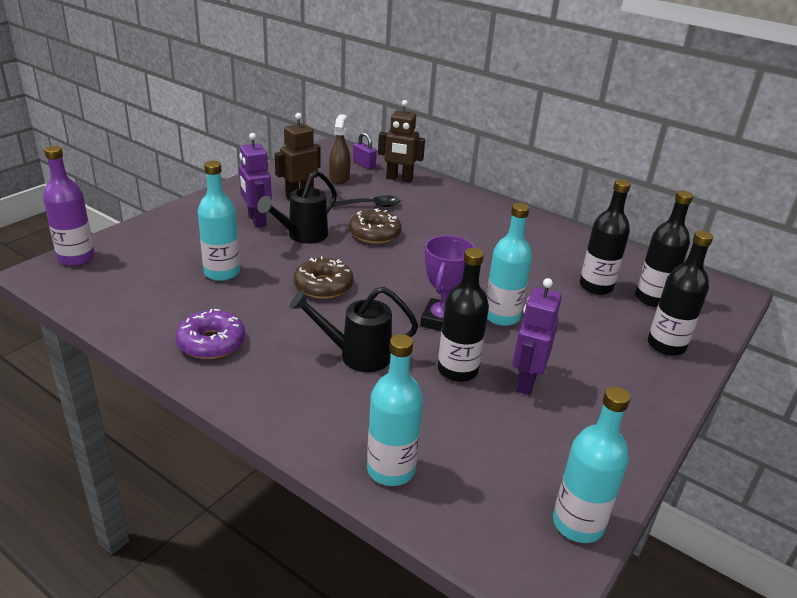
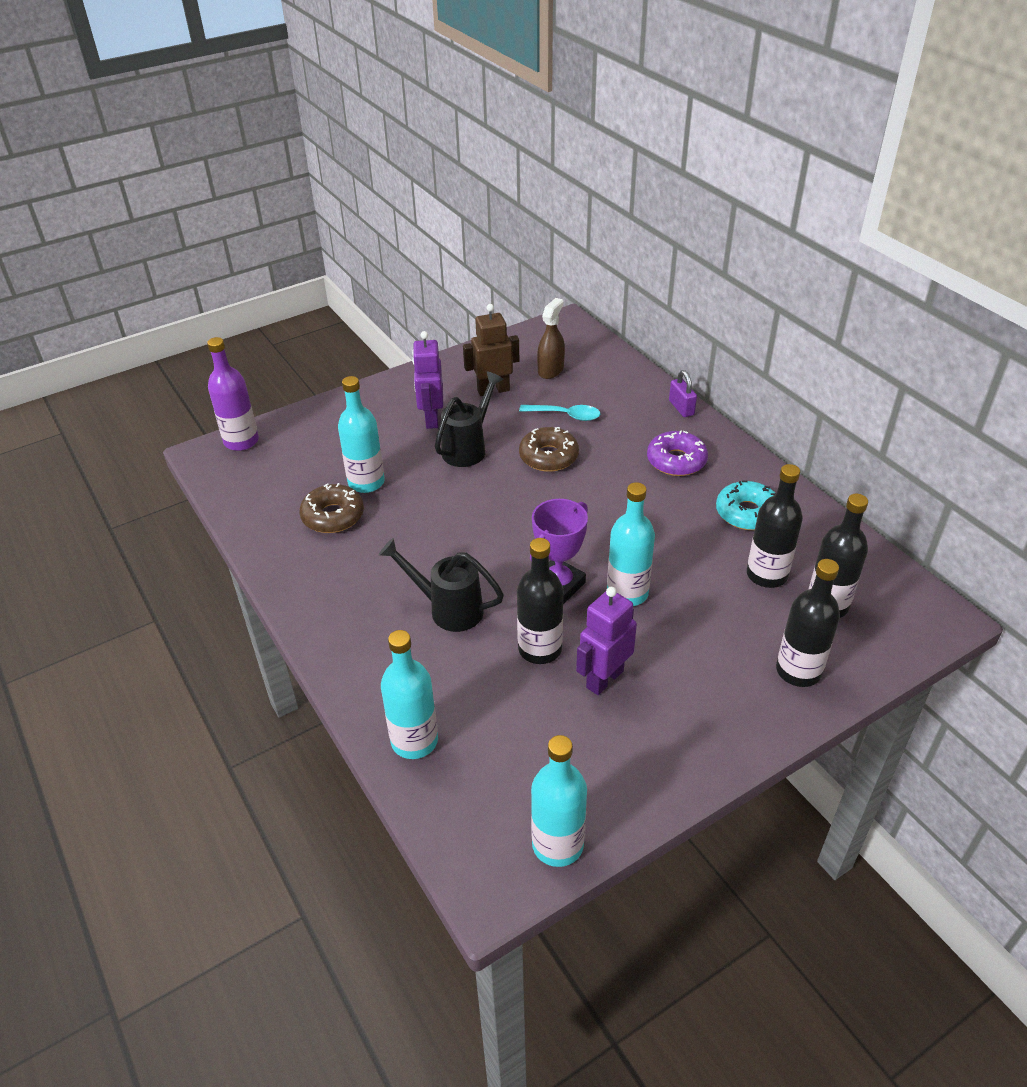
camera: 25 degrees right, 10 degrees up
purple donut [176,309,245,359] -> purple donut moved to [647,430,708,476]
black watering can [257,170,337,244] -> black watering can turned 150 degrees clockwise [435,371,504,467]
brown donut [294,256,353,299] -> brown donut moved to [299,483,364,533]
black spoon [333,195,401,207] -> turquoise spoon [519,405,600,421]
purple padlock [353,132,377,169] -> purple padlock moved to [669,370,697,417]
brown robot [378,100,425,182] -> none
none -> turquoise donut [716,480,776,530]

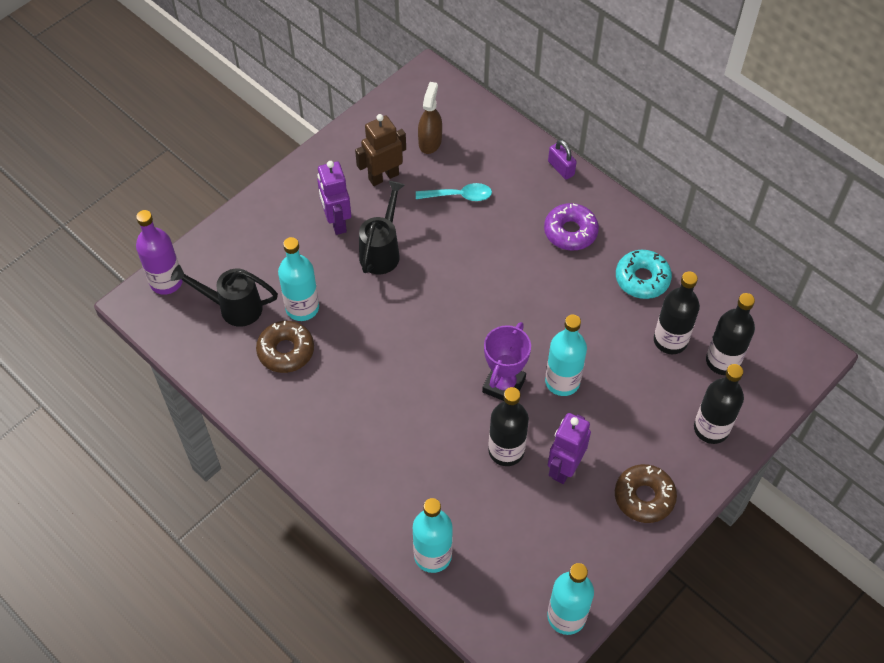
camera: 15 degrees left, 15 degrees up
black watering can [379,538,504,632] -> black watering can moved to [171,265,278,327]
brown donut [519,427,579,472] -> brown donut moved to [615,464,677,523]

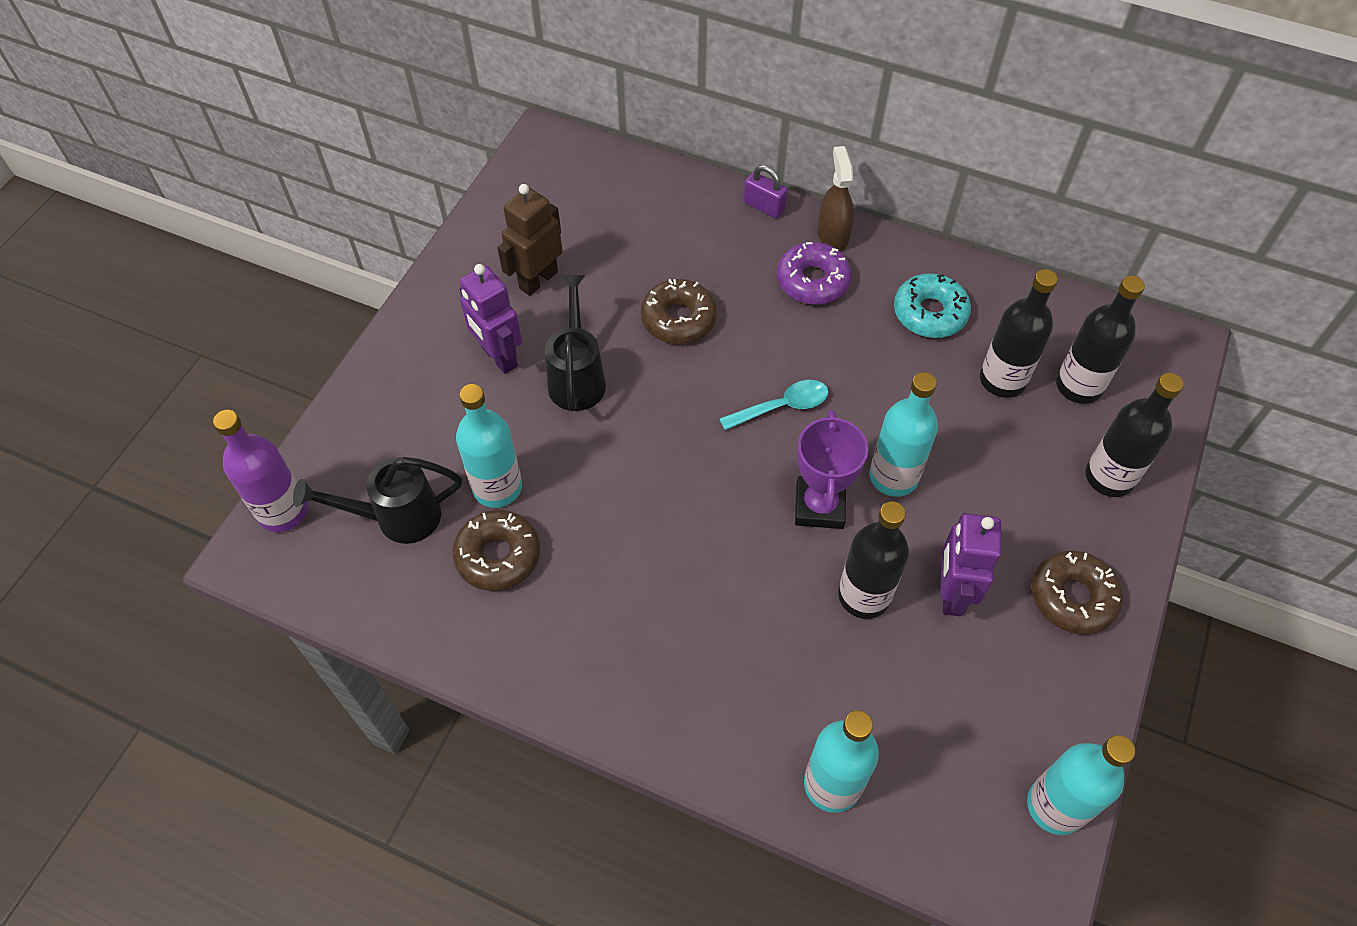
camera: 20 degrees left, 0 degrees up
turquoise spoon [416,183,492,201] -> turquoise spoon moved to [719,380,829,430]
brown spray bottle [418,82,442,154] -> brown spray bottle moved to [817,146,854,251]
none -> brown donut [641,279,717,344]

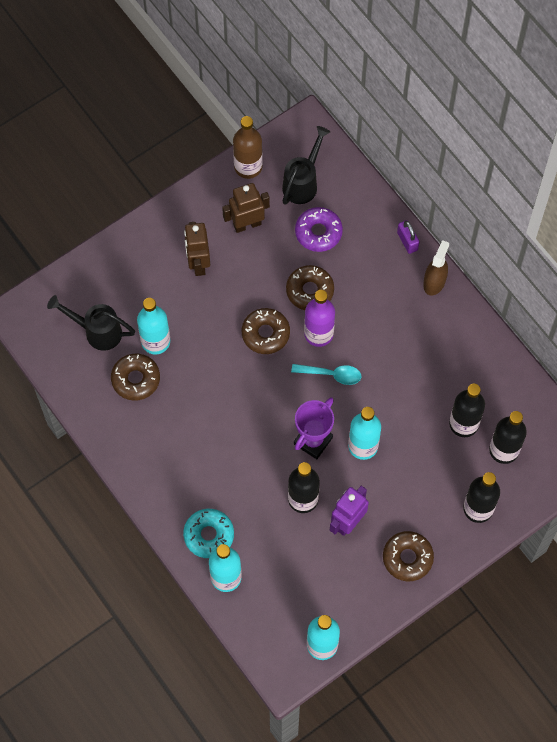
camera: 30 degrees right, 10 degrees up
purple bottle [213,410,308,532] -> purple bottle moved to [304,290,335,347]
purple robot [459,264,522,374] -> brown robot [184,222,210,276]
black watering can [545,275,606,412] -> black watering can moved to [282,126,330,205]
purple donut [777,242,852,304] -> purple donut moved to [295,207,343,252]
turquoise donut [894,273,971,338] -> turquoise donut moved to [183,509,234,558]
none -> brown bottle [233,116,263,179]
none -> brown donut [242,308,290,354]

